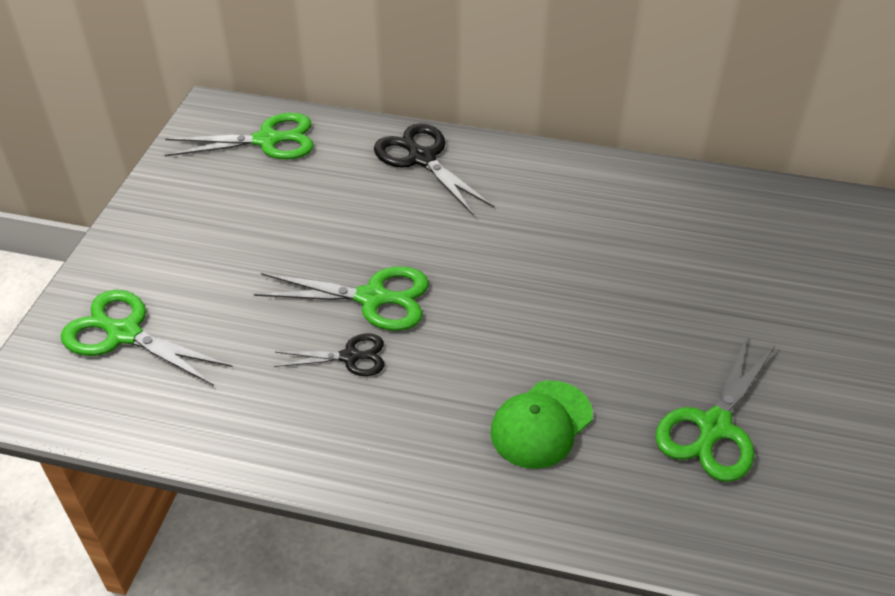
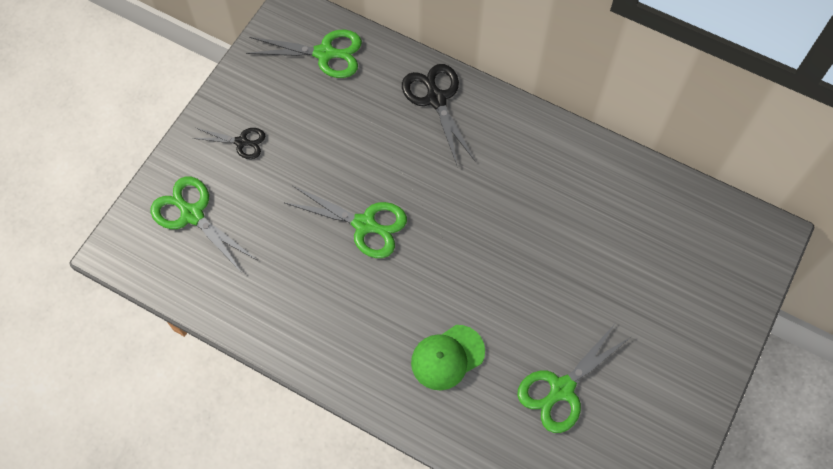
camera: 15 degrees right, 20 degrees up
black scissors [274,334,384,376] -> black scissors moved to [193,128,266,159]

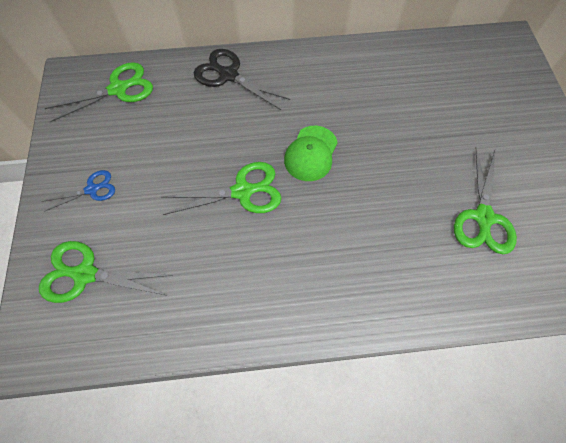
camera: 35 degrees left, 0 degrees up
black scissors [193,128,266,159] -> blue scissors [41,170,115,212]
green cap [411,325,485,390] -> green cap moved to [284,126,338,181]

